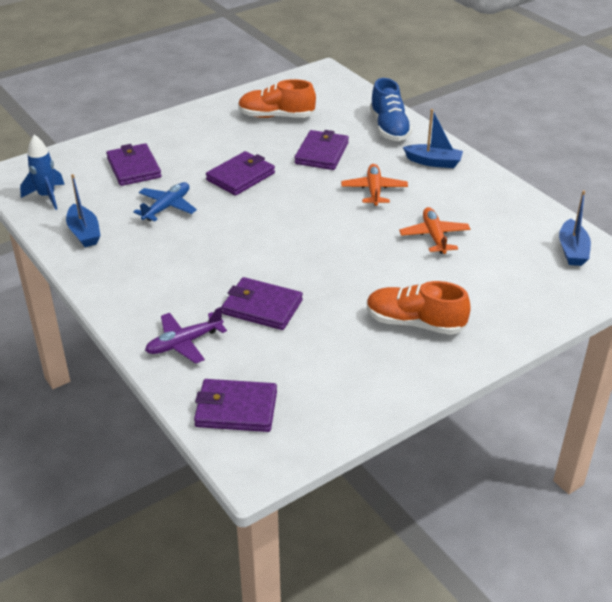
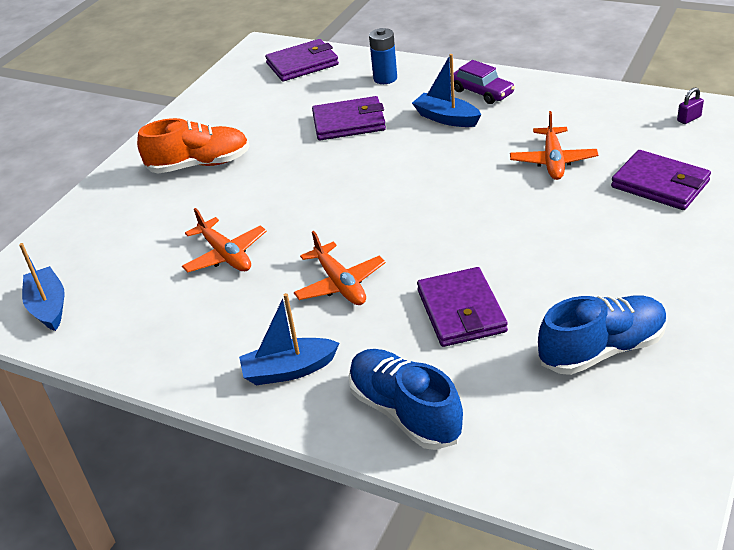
camera: 155 degrees right, 0 degrees up
blue rocket [20,135,65,210] -> purple padlock [677,87,704,124]
blue boat [66,174,100,247] -> blue boat moved to [412,54,481,127]
blue plane [133,182,197,221] -> orange plane [510,111,598,180]
purple plane [145,307,227,364] -> blue battery [369,28,397,84]
purple wallet [206,151,275,196] -> none
orange shoe [238,79,316,118] -> blue shoe [538,296,668,375]
none -> purple car [450,60,515,104]

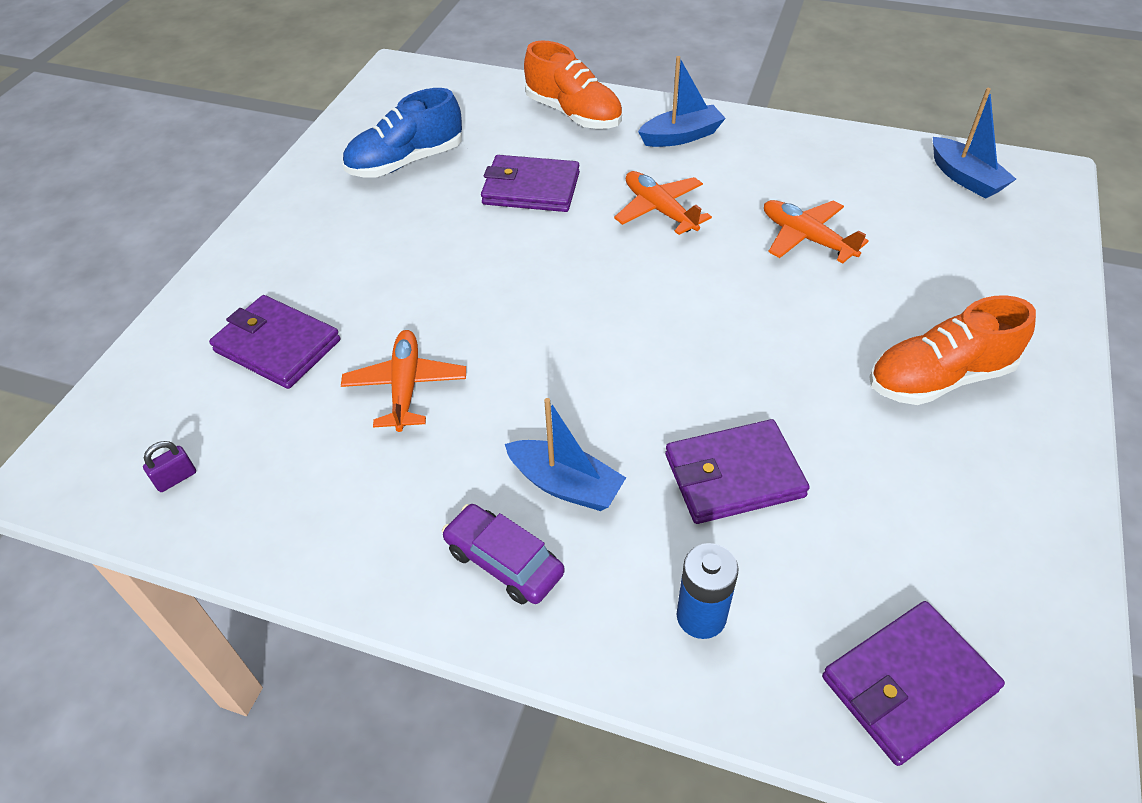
camera: 170 degrees right, 10 degrees up
blue shoe [348,349,464,450] -> orange shoe [524,40,622,129]
purple wallet [417,267,508,347] -> purple wallet turned 60 degrees counterclockwise [481,155,580,212]

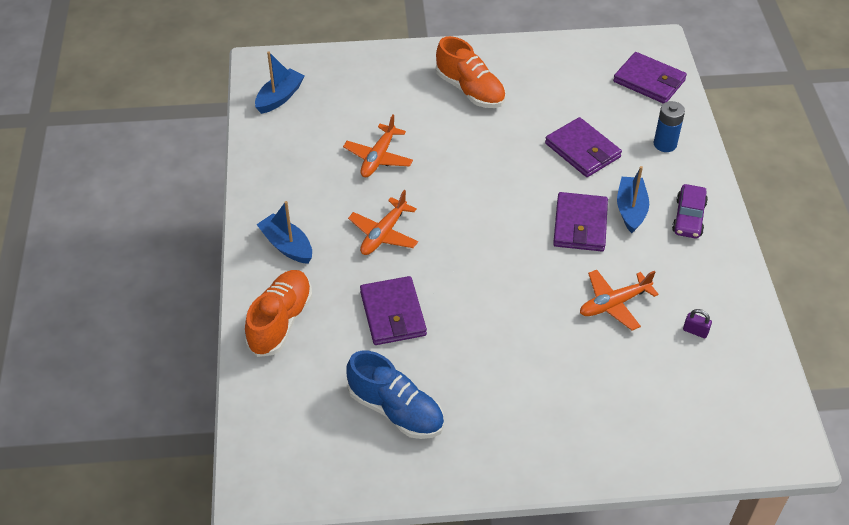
camera: 115 degrees left, 0 degrees up
purple padlock [143,441,196,492] -> purple padlock moved to [683,309,712,338]
purple wallet [209,295,340,389] -> purple wallet moved to [553,192,608,251]

